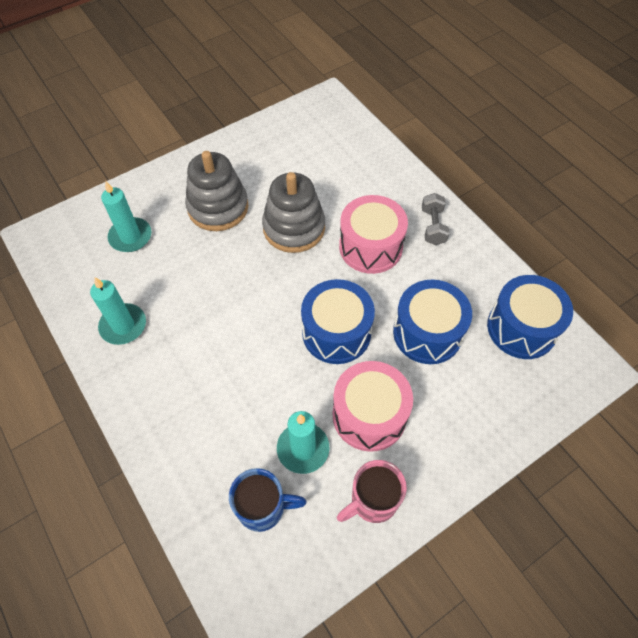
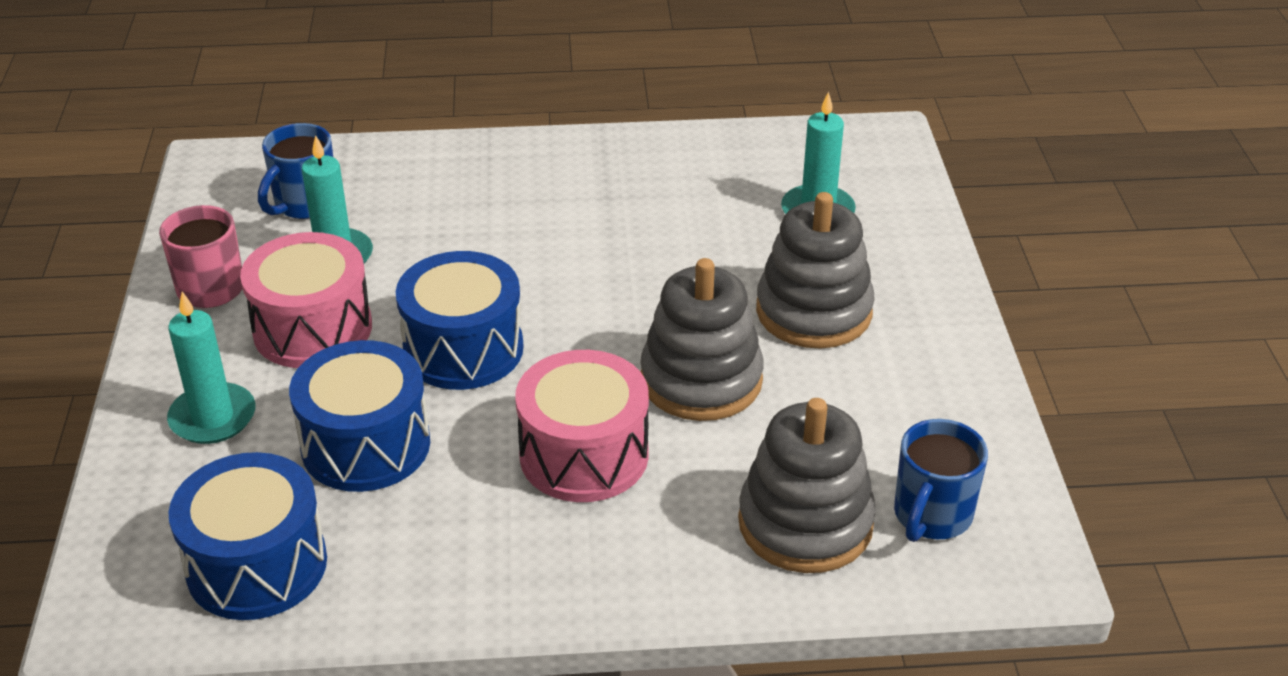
camera: 120 degrees right, 20 degrees down
turquoise candle [90,277,146,345] -> turquoise candle moved to [167,292,255,444]
grey dumbbell [422,193,450,245] -> none
none -> grey stacking toy [738,398,876,573]
none -> blue mug [894,419,988,542]

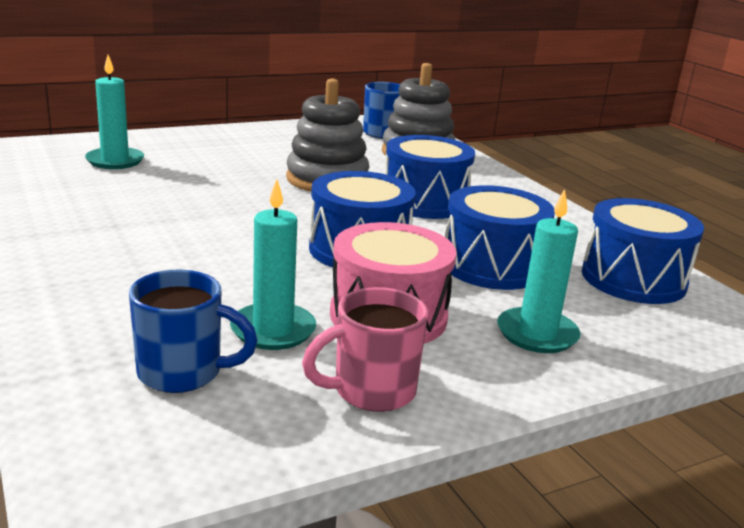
camera: 115 degrees left, 15 degrees down
pink drum [515,350,649,502] -> blue drum [385,135,475,219]
grey stacking toy [756,192,875,349] -> none

